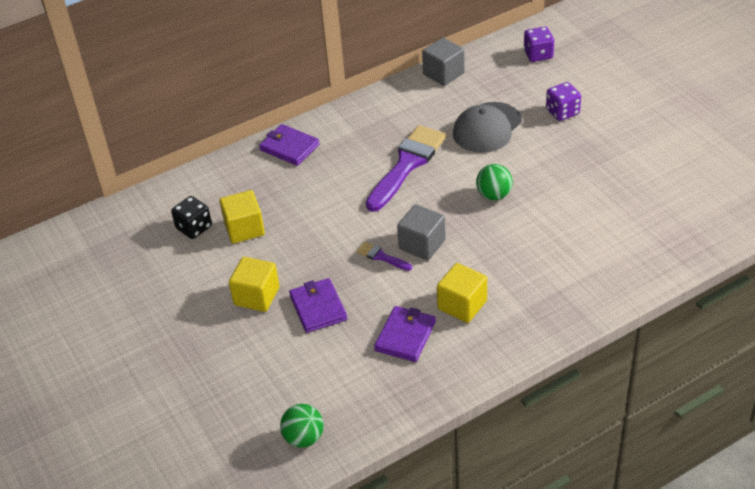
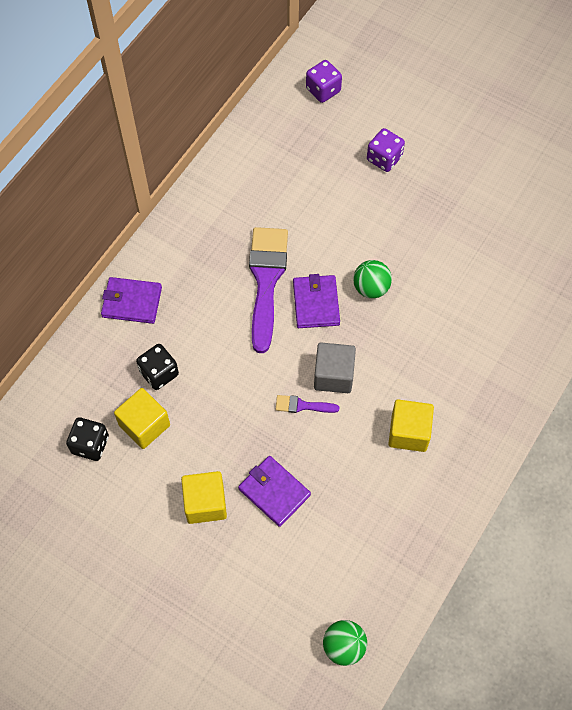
camera: 30 degrees left, 20 degrees up
purple wallet [374,306,436,362] -> purple wallet moved to [293,274,340,328]
grey cube [422,38,465,86] -> none
grey cap [453,102,522,153] -> none
none -> black dice [136,344,179,390]

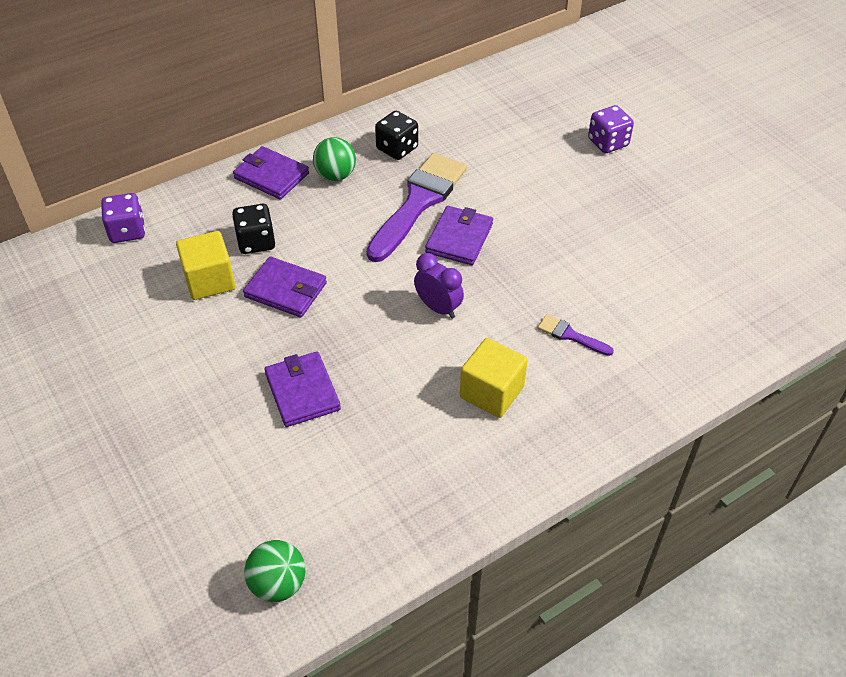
camera: 25 degrees right, 15 degrees down
black dice [66,417,109,461] -> black dice moved to [375,111,418,160]
yellow cube [181,471,227,524] -> none
purple brush [276,395,339,413] -> purple brush moved to [538,314,614,356]
purple dice [306,60,342,103] -> purple dice moved to [101,193,145,243]
grey cube [314,342,356,393] -> purple clock [414,253,464,319]
green ball [353,260,392,298] -> green ball moved to [313,137,356,181]
none -> purple wallet [243,257,327,317]

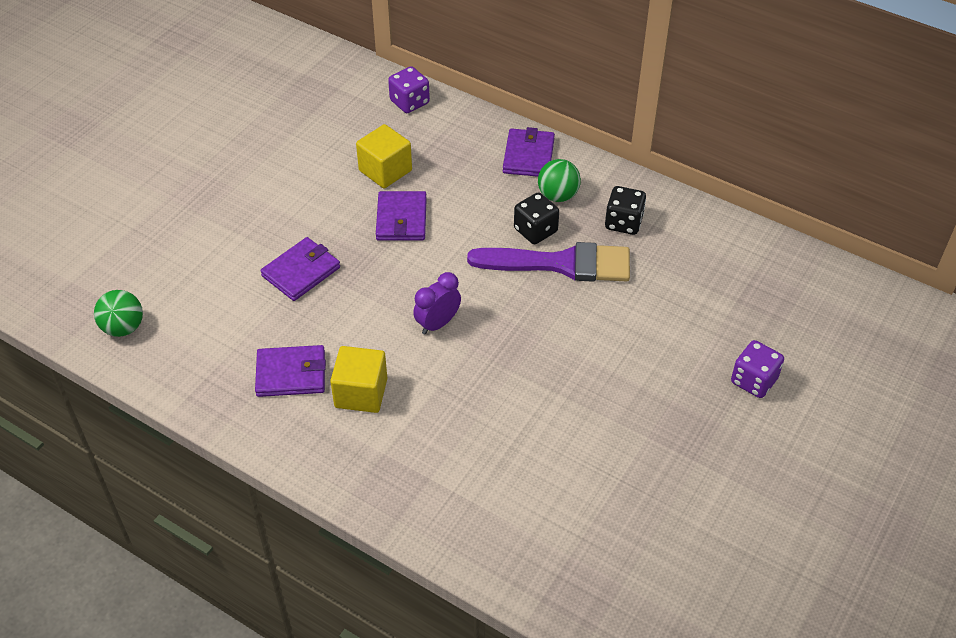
camera: 65 degrees right, 0 degrees up
black dice [232,204,275,254] -> black dice moved to [514,192,559,244]
purple clock [414,253,464,319] -> purple clock turned 150 degrees counterclockwise [413,272,461,335]
purple wallet [425,206,493,265] -> purple wallet moved to [255,345,326,397]
purple brush [538,314,614,356] -> none

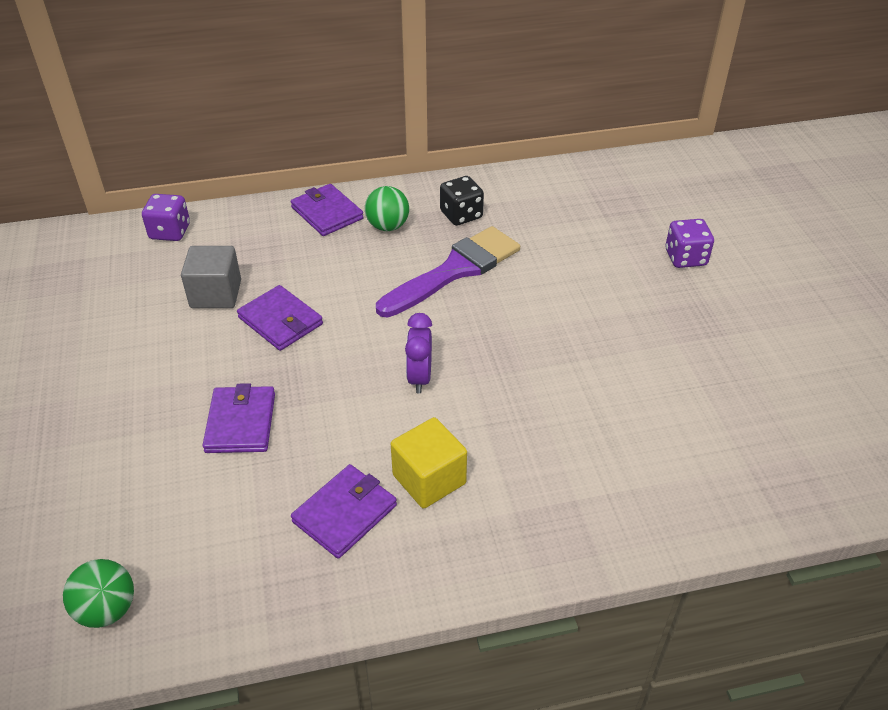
camera: 45 degrees left, 5 degrees down
yellow cube [356,124,412,188] -> grey cube [181,246,241,308]
black dice [514,192,559,244] -> none

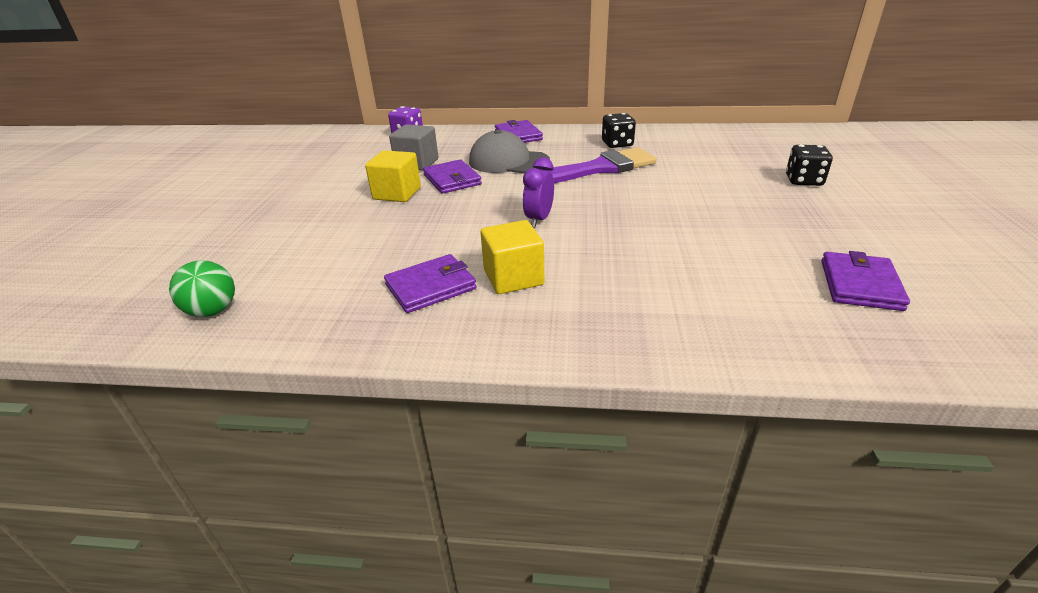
camera: 20 degrees right, 10 degrees down
purple wallet [202,383,275,453] -> purple wallet moved to [821,251,910,311]
green ball [365,186,409,231] -> none
purple dice [665,219,714,268] -> black dice [786,145,833,186]
none -> yellow cube [365,150,421,202]
none -> grey cap [469,130,550,174]

